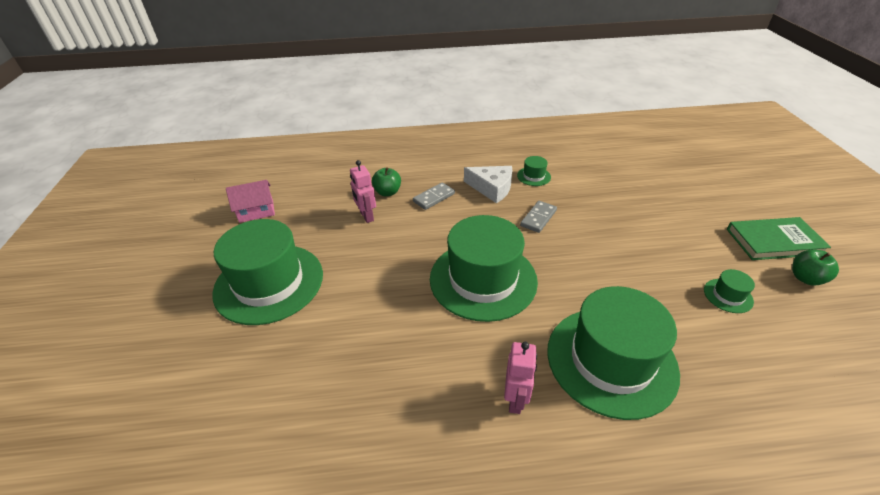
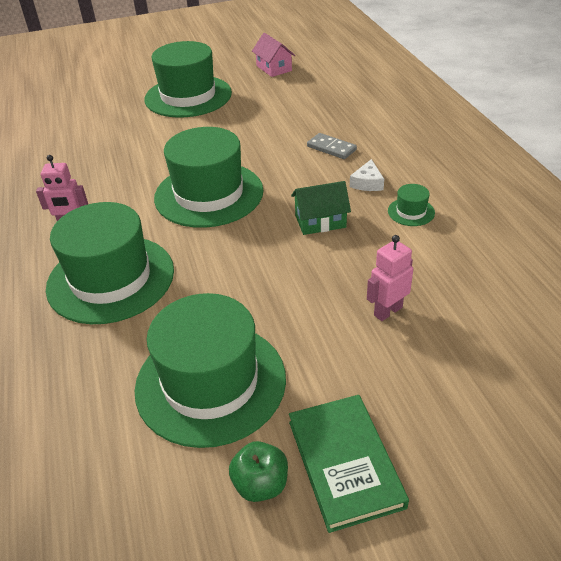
camera: 80 degrees right, 0 degrees up
pink robot [350,160,376,223] -> pink robot moved to [367,235,413,321]
green apple [372,167,401,196] -> none
white cheese [464,166,512,203] -> white cheese [350,159,384,191], size x0.62
grey domino [520,201,557,233] -> green house [291,181,351,235]
green hat [704,269,755,313] -> green hat [135,293,286,448], size x2.49

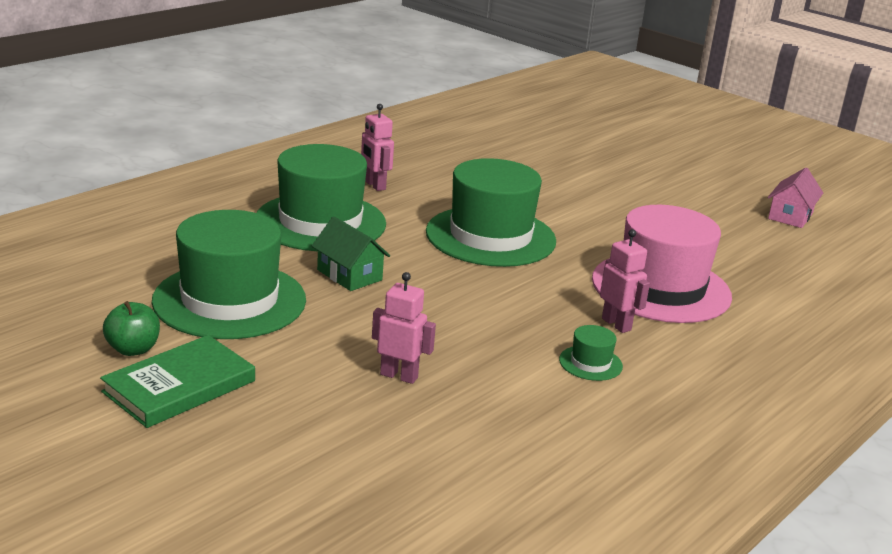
camera: 55 degrees right, 15 degrees down
green hat [144,41,232,118] -> none
green house [291,181,351,235] -> green house moved to [312,216,390,291]
grey domino [307,133,357,159] -> pink hat [592,205,732,323]
white cheese [350,159,384,191] -> pink robot [600,229,650,333]

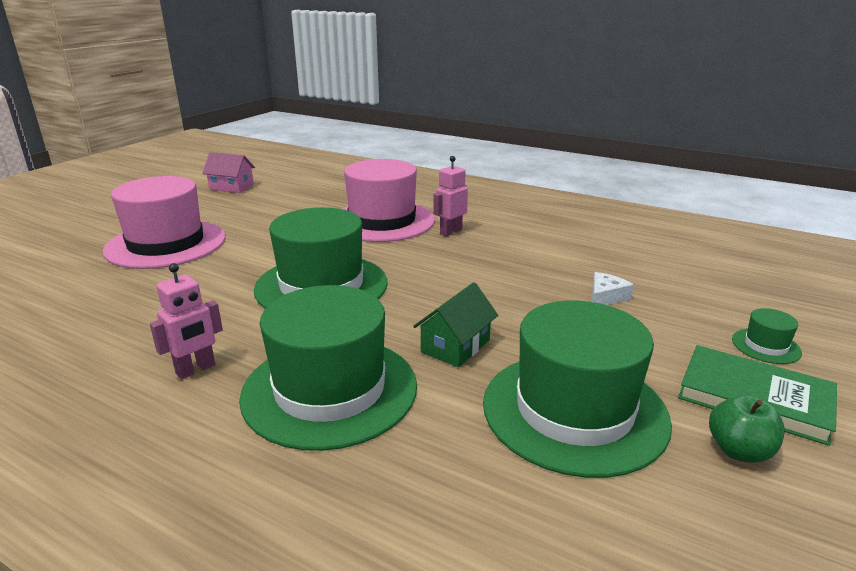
camera: 100 degrees left, 0 degrees up
pink robot [372,272,436,384] -> white cheese [592,272,634,305]
green hat [559,325,623,381] -> green hat moved to [732,308,802,364]
none -> pink hat [103,176,226,269]

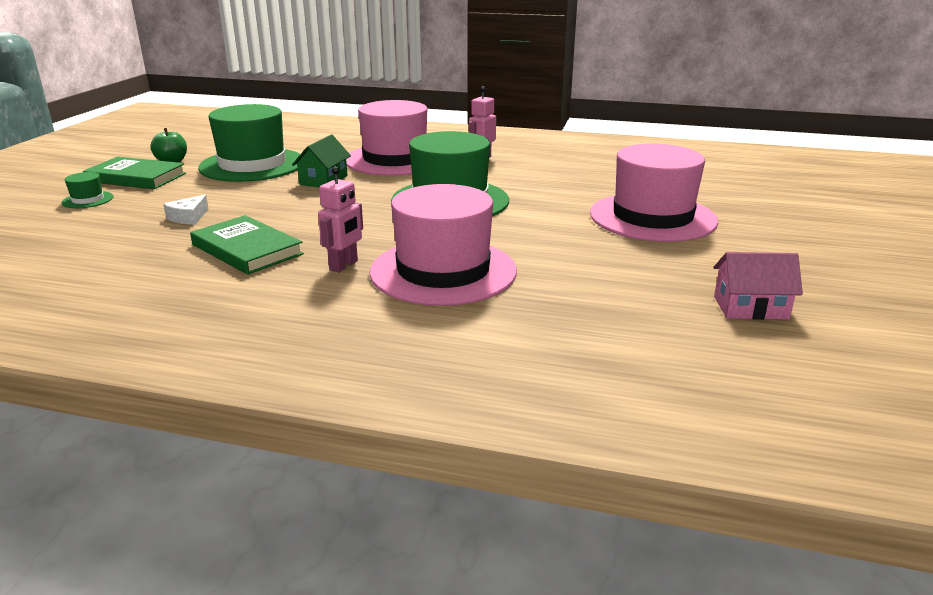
camera: 165 degrees right, 0 degrees up
green hat [239,285,417,451] -> pink hat [346,100,428,176]
none -> green book [190,215,304,275]

